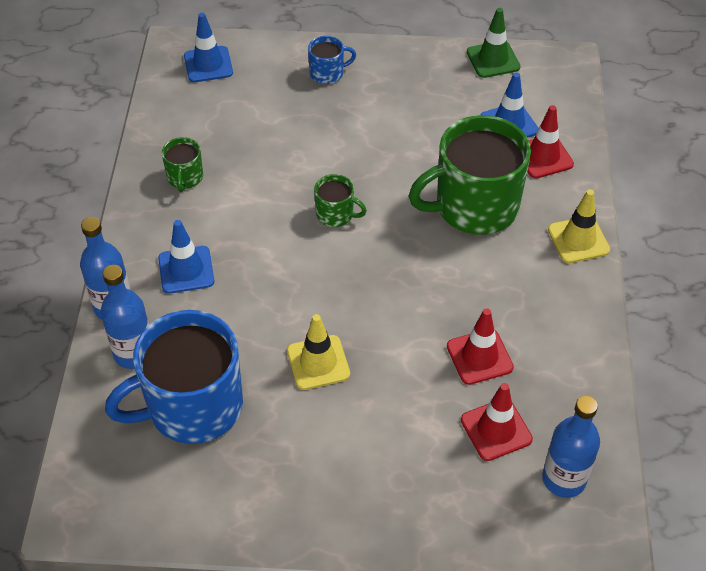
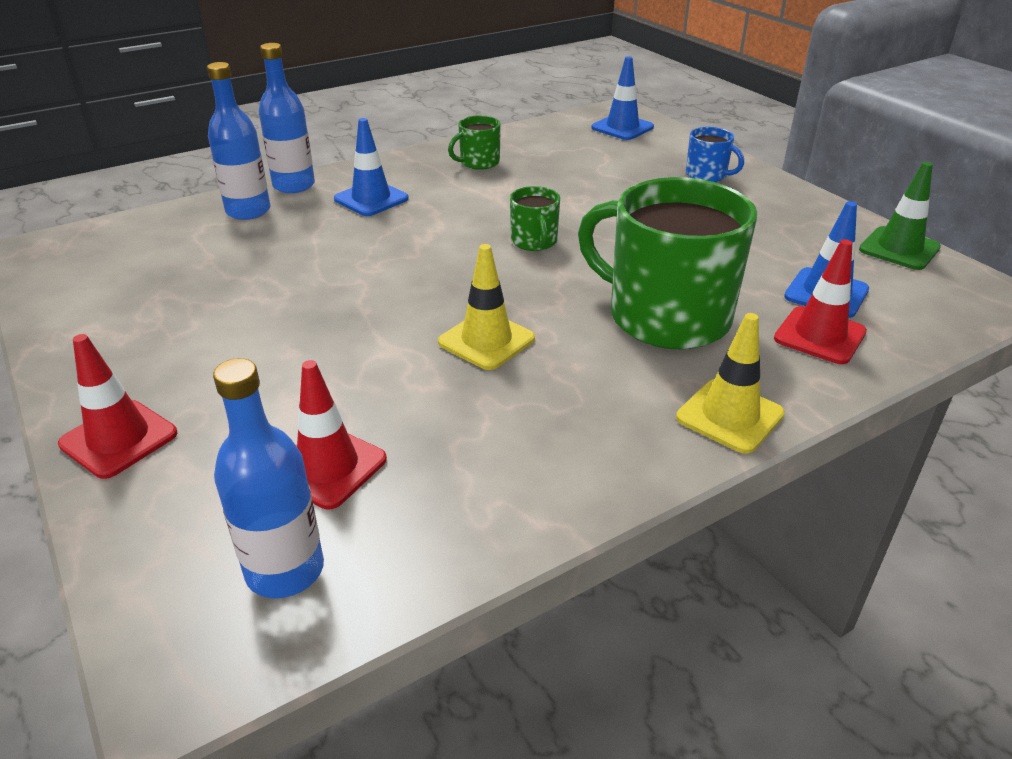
camera: 55 degrees right, 15 degrees down
blue mug [105,310,243,444] -> none
yellow traffic cone [287,314,350,390] -> yellow traffic cone moved to [438,244,535,370]
red traffic cone [447,308,514,385] -> red traffic cone moved to [58,334,177,479]

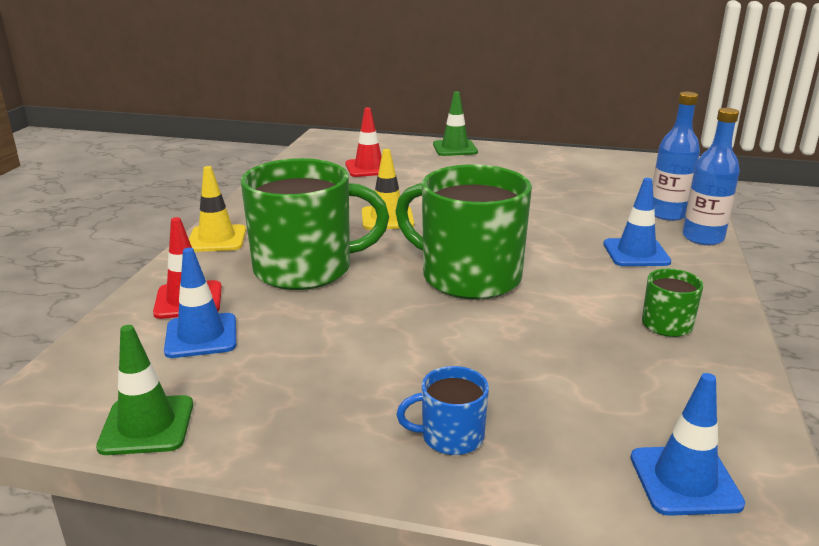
camera: 135 degrees right, 10 degrees down
red traffic cone [58,334,177,479] -> green traffic cone [433,91,478,156]
blue bottle [213,358,324,598] -> none
green mug [510,186,560,251] -> green mug [396,164,532,299], size x2.23

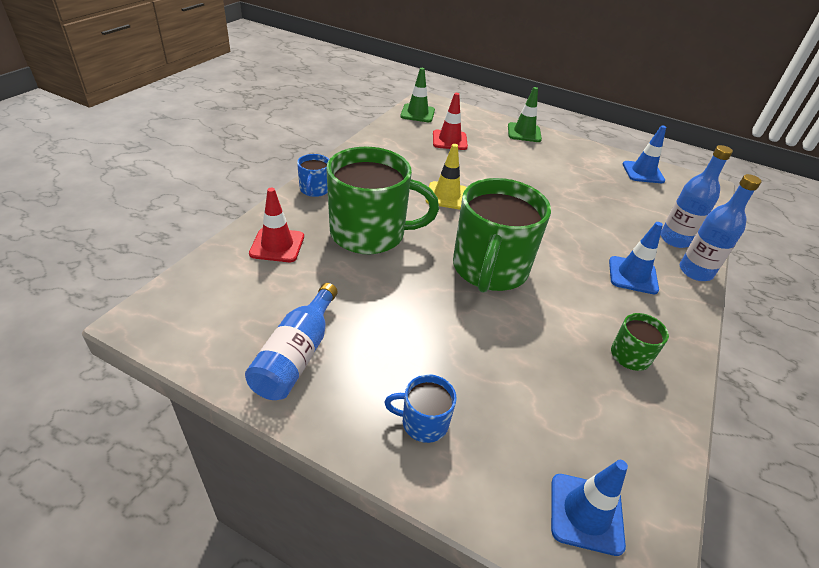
camera: 10 degrees right, 15 degrees up
green traffic cone [96,325,193,455] -> green traffic cone moved to [400,68,435,122]
blue traffic cone [164,248,236,358] -> blue traffic cone moved to [623,125,666,183]
yellow traffic cone [189,166,246,252] -> blue mug [297,154,329,197]
green mug [396,164,532,299] -> green mug turned 120 degrees counterclockwise [453,178,551,293]
none -> blue bottle [245,283,338,400]

